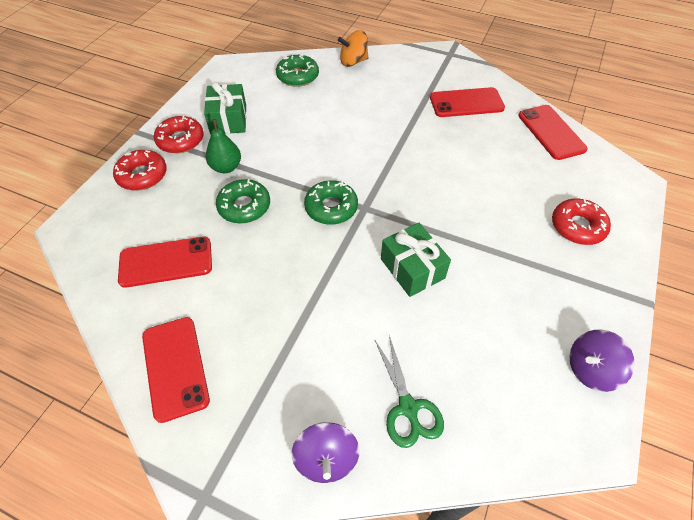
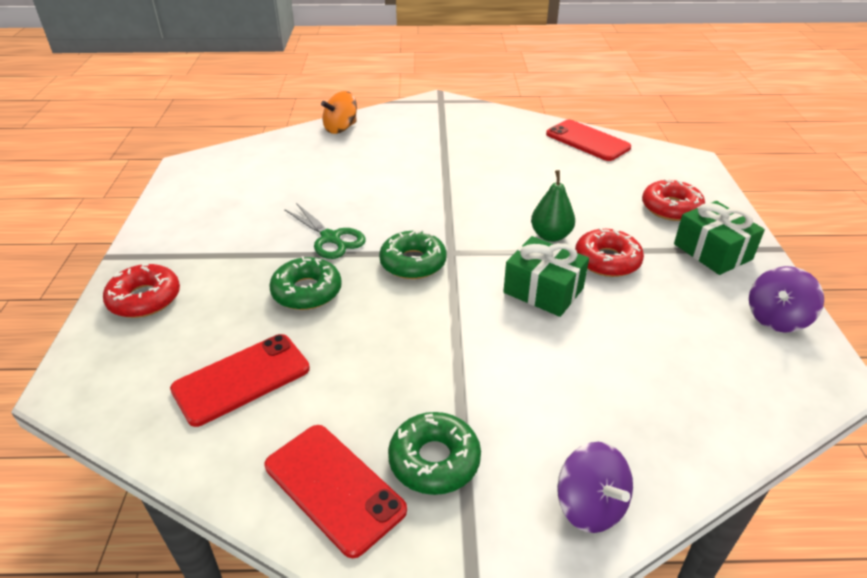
camera: 25 degrees left, 15 degrees down
red donut [154,115,204,153] -> red donut moved to [575,228,644,277]
green gift [204,82,246,135] -> green gift moved to [674,201,765,275]
green pear [206,119,241,173] -> green pear moved to [531,170,575,242]
green donut [276,54,319,87] -> green donut moved to [388,412,481,495]
green scissors [375,336,444,448] -> green scissors moved to [284,203,366,259]
red phone [430,87,505,117] -> none

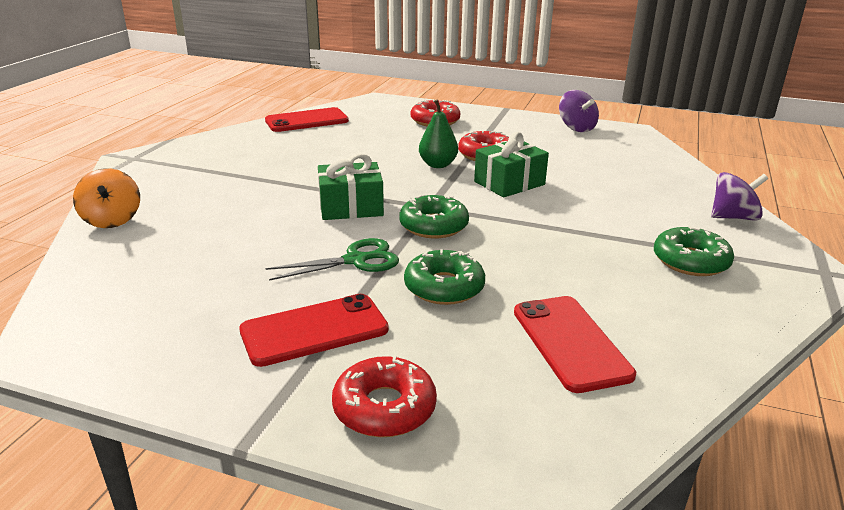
camera: 70 degrees left, 10 degrees down
red phone [265,425,407,558] -> red phone moved to [239,294,389,367]
green gift [674,201,765,275] -> green gift moved to [318,154,384,220]

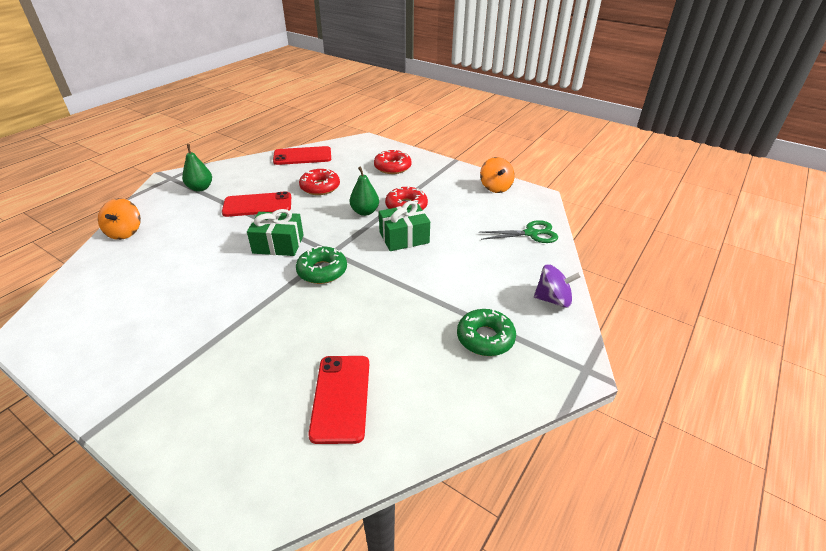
camera: 15 degrees right, 10 degrees up
red phone [239,294,389,367] -> red phone moved to [222,191,291,217]
green scissors [265,238,399,281] -> green scissors moved to [479,220,558,243]
red donut [332,355,437,437] -> red donut moved to [299,169,340,195]
green donut [404,249,485,305] -> none
purple spinning top [559,90,599,132] -> orange spinning top [480,157,515,193]
none -> green pear [182,144,212,192]

